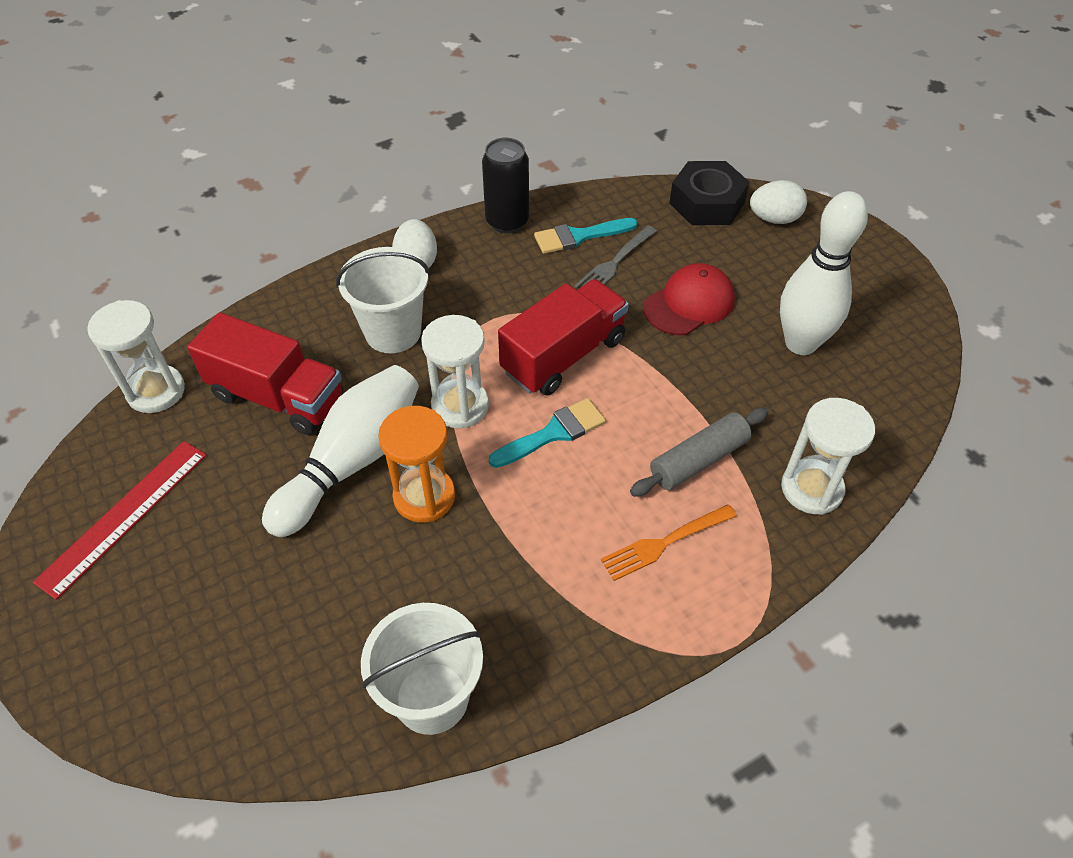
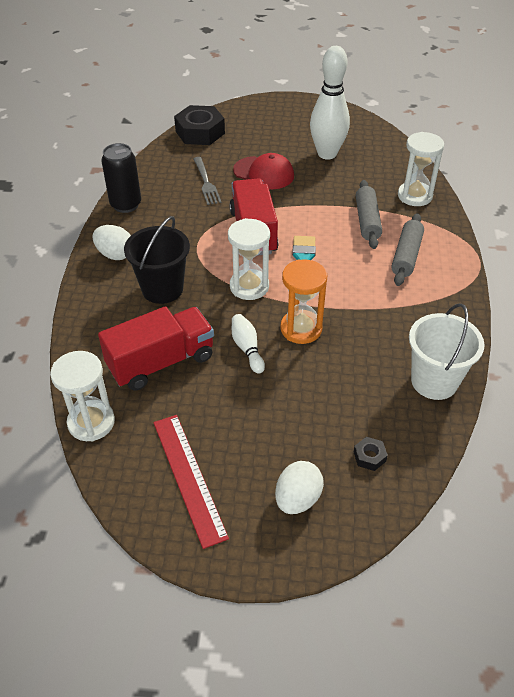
camera: 55 degrees left, 5 degrees down
white bowling pin [262,365,419,537] -> white bowling pin [232,314,265,374], size x0.48
white bucket [336,247,430,353] -> black bucket [124,216,190,304]
turquoise brush [534,218,638,254] -> none
orange fork [601,504,737,581] -> grey rolling pin [391,213,424,286]
red cap [643,263,735,335] -> red cap turned 120 degrees clockwise [233,153,294,189]
white egg [750,180,807,224] -> white egg moved to [275,461,324,514]
none -> black nut [354,437,388,471]

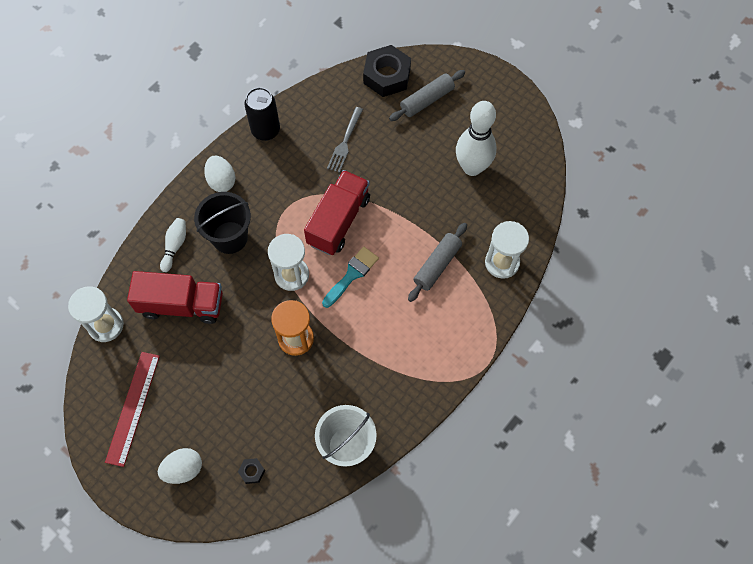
camera: 35 degrees right, 20 degrees up
white bowling pin [232,314,265,374] -> white bowling pin moved to [160,218,186,272]
red cap [233,153,294,189] -> none
grey rolling pin [391,213,424,286] -> grey rolling pin moved to [389,70,465,121]

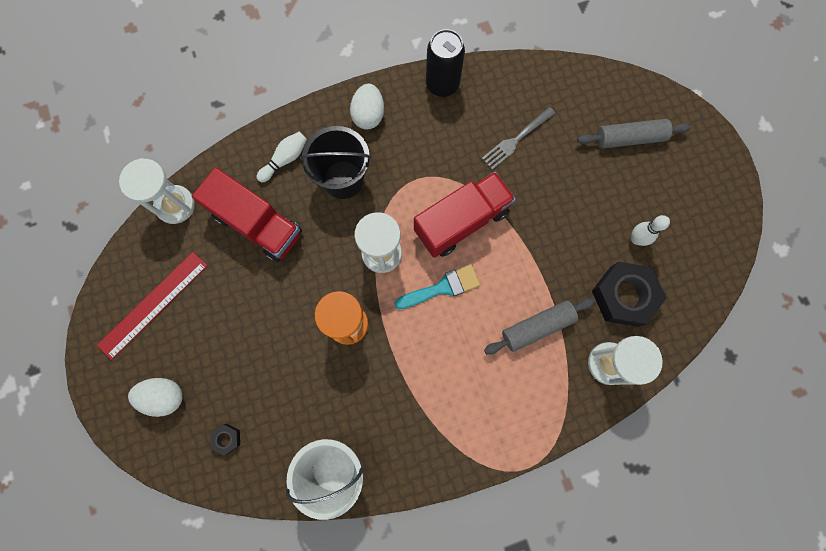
camera: 30 degrees right, 10 degrees up
black nut [363,45,411,97] -> black nut moved to [592,262,667,327]
white bowling pin [456,101,496,176] -> white bowling pin [631,215,670,246], size x0.48

